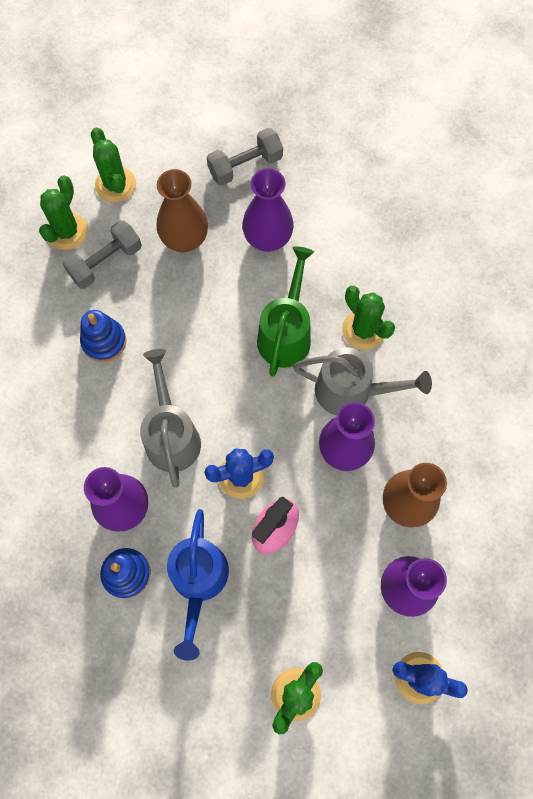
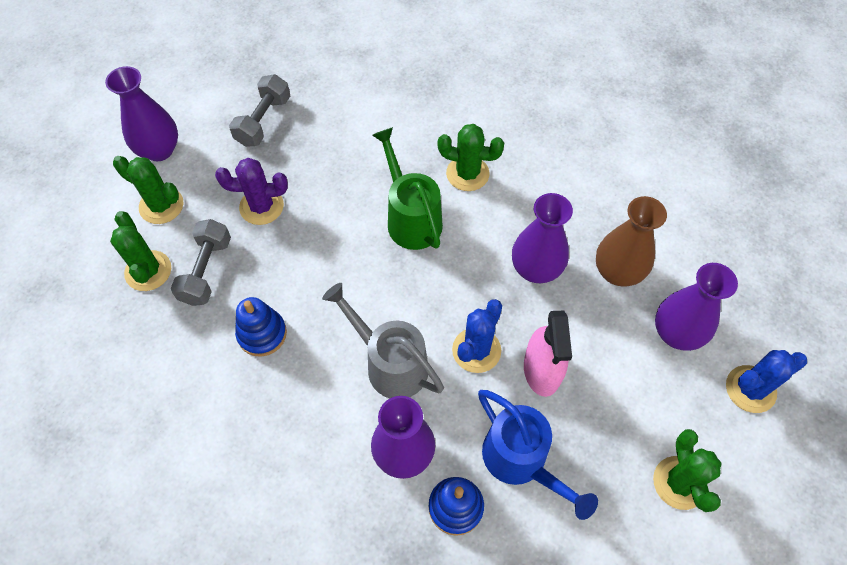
camera: 40 degrees left, 10 degrees down
brown vase [157,169,208,252] -> purple cactus [215,158,288,225]
purple vase [242,168,294,252] -> purple vase moved to [105,66,178,161]
grey watering can [293,347,432,415] -> none

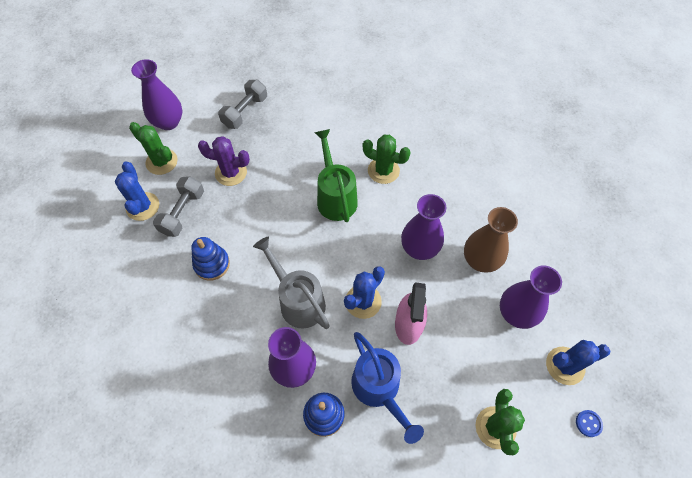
camera: 10 degrees right, 0 degrees up
green cactus [110,211,171,291] -> blue cactus [115,162,159,221]
none -> blue button [576,410,603,437]

